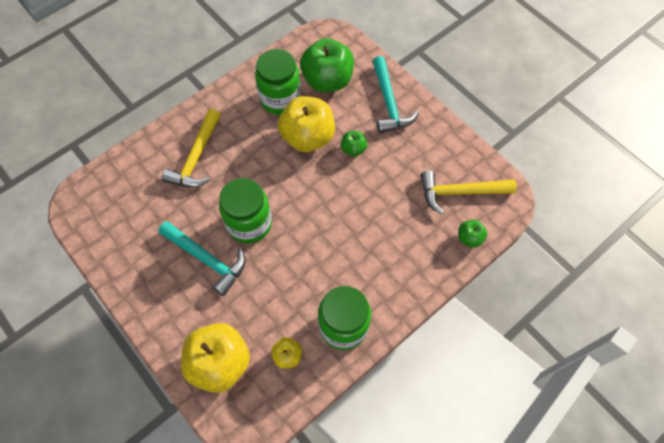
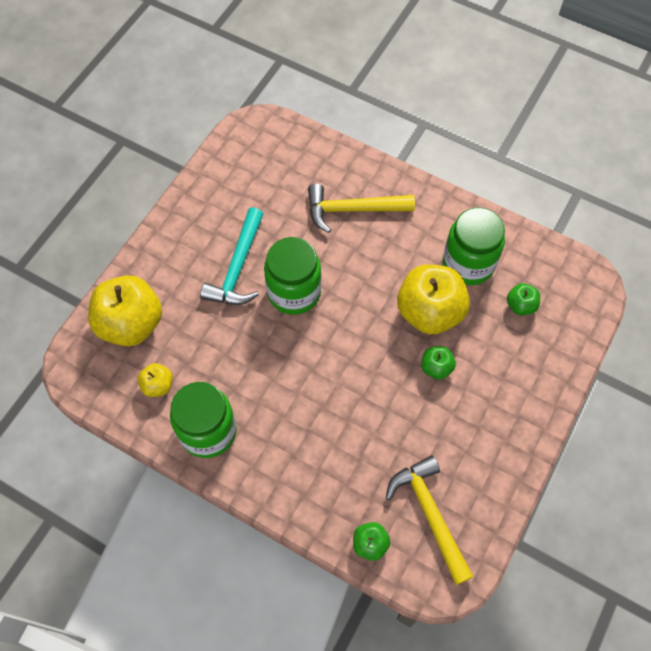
camera: 70 degrees right, 0 degrees up
green apple [300,38,354,92] -> green apple [507,283,540,315], size x0.47
turquoise hammer [373,56,419,133] -> none

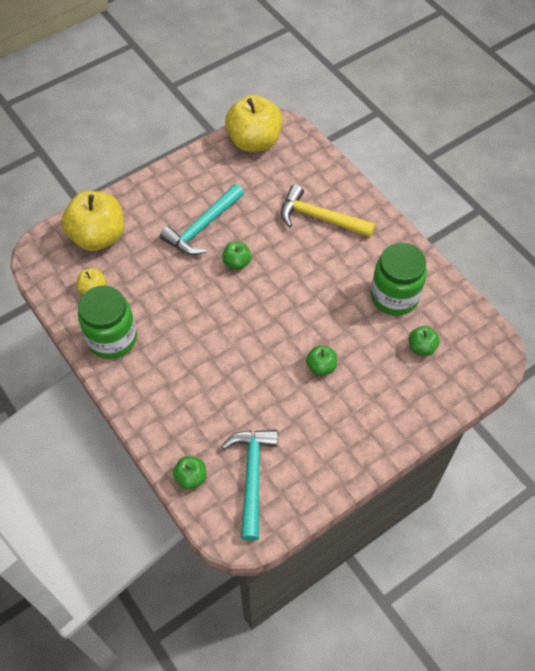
camera: 25 degrees right, 5 degrees down
green jar [264,237,321,315] -> green apple [222,242,251,270]
yellow hammer [386,455,473,585] -> turquoise hammer [221,430,278,541]
yellow apple [397,264,470,334] -> yellow apple moved to [225,95,283,152]

